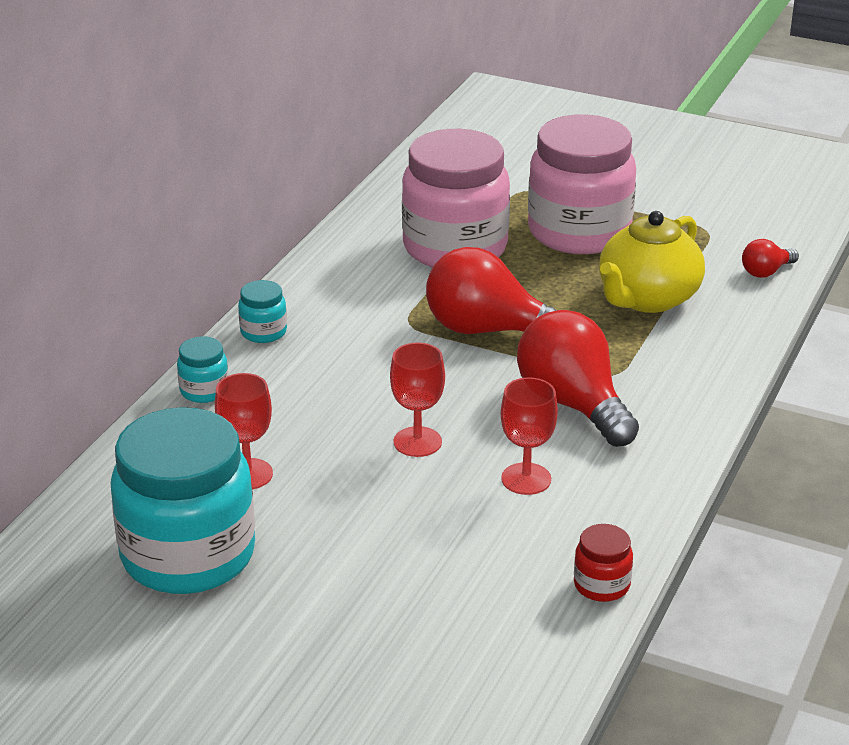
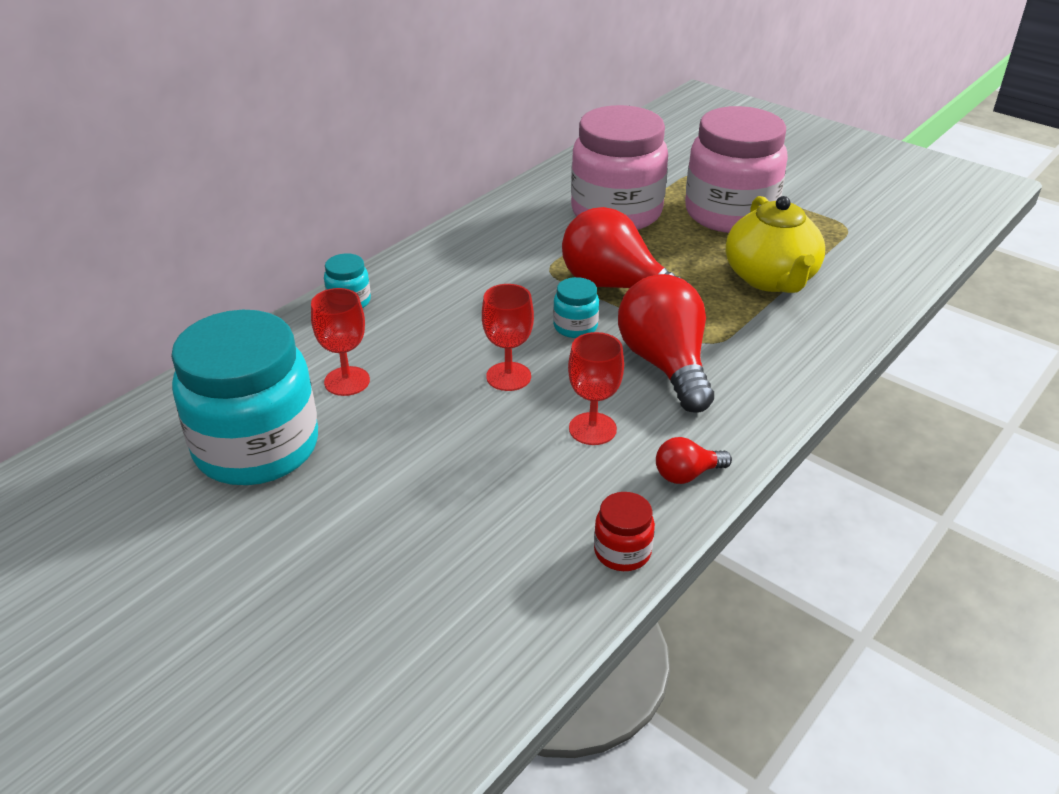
camera: 15 degrees right, 5 degrees up
turquoise jar [238,280,287,343] -> turquoise jar moved to [553,277,599,338]
yellow teapot [599,211,705,313] -> yellow teapot turned 60 degrees counterclockwise [726,196,825,293]
red light bulb [742,239,799,278] -> red light bulb moved to [656,437,732,484]

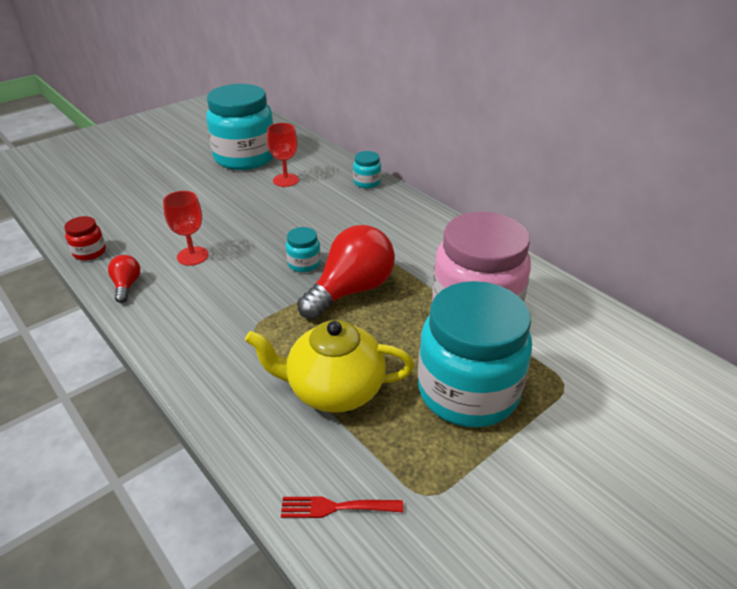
camera: 100 degrees right, 0 degrees up
red goblet [482,284,534,391] -> none
red light bulb [618,274,714,413] -> none
pink jar [685,106,788,233] -> turquoise jar [418,281,532,427]
none -> red fork [281,497,403,518]

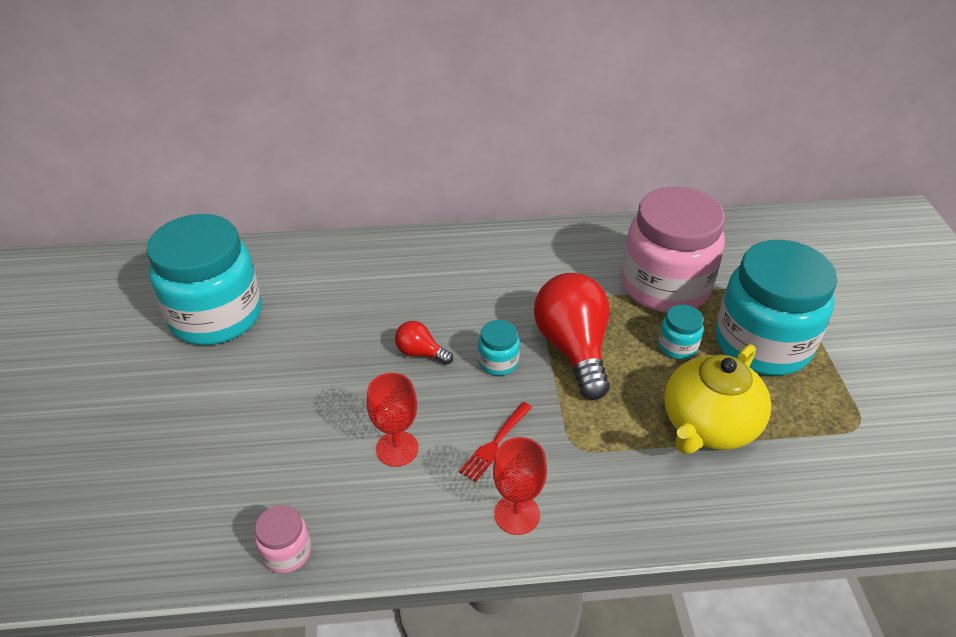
camera: 55 degrees left, 5 degrees up
red jar [64,216,106,261] -> pink jar [255,505,311,573]
red light bulb [108,255,140,303] -> red light bulb moved to [395,321,453,365]
red goblet [267,123,299,187] -> red goblet moved to [493,437,547,535]
red fork [281,497,403,518] -> red fork moved to [459,402,532,482]
turquoise jar [353,151,381,188] -> turquoise jar moved to [658,305,704,359]

